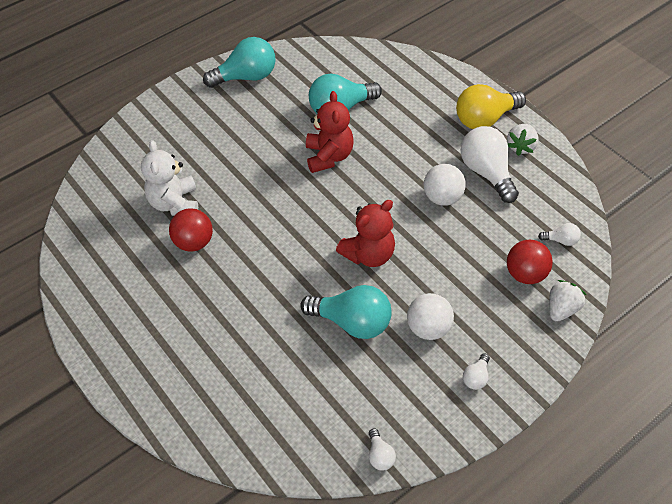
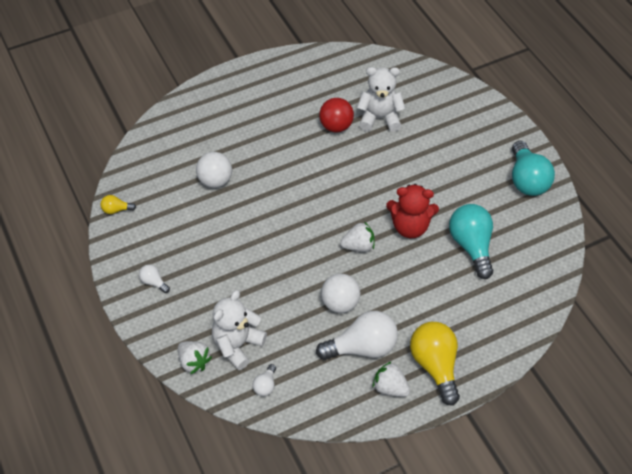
camera: 100 degrees right, 0 degrees up
turquoise light bulb [300,285,392,339] -> none
red teddy bear [336,200,395,267] -> none
white light bulb [369,428,396,470] -> yellow light bulb [101,195,136,214]
white ball [407,293,454,340] -> white ball moved to [196,152,232,188]
red ball [507,240,553,284] -> white teddy bear [212,290,267,370]
none -> white strawberry [340,221,375,252]

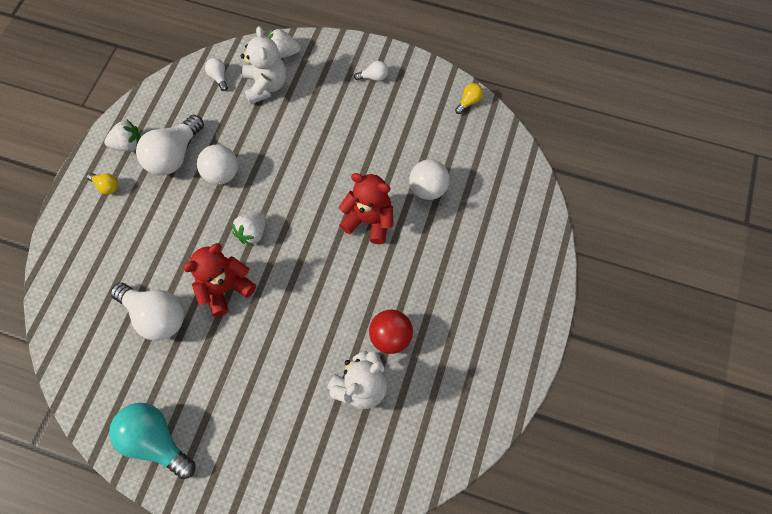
camera: 135 degrees right, 15 degrees up
yellow light bulb [410,322,460,406] -> yellow light bulb [87,173,118,194], size x0.46
turquoise light bulb [449,204,493,279] -> white light bulb [110,283,184,341]
none -> red teddy bear [339,173,393,244]

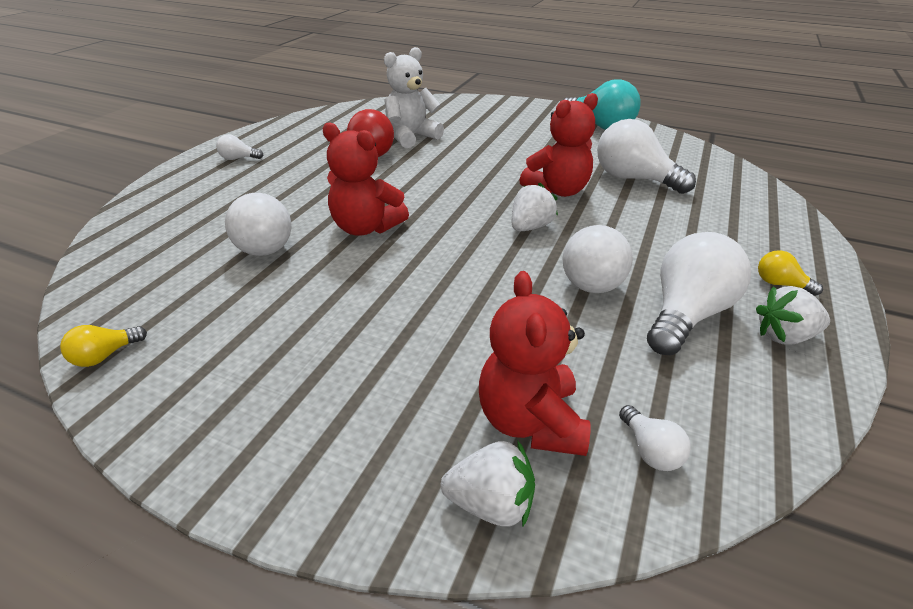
camera: 175 degrees left, 30 degrees down
white teddy bear [241,26,286,105] -> red teddy bear [479,271,590,456]
white light bulb [354,61,388,81] -> white light bulb moved to [216,134,263,160]

